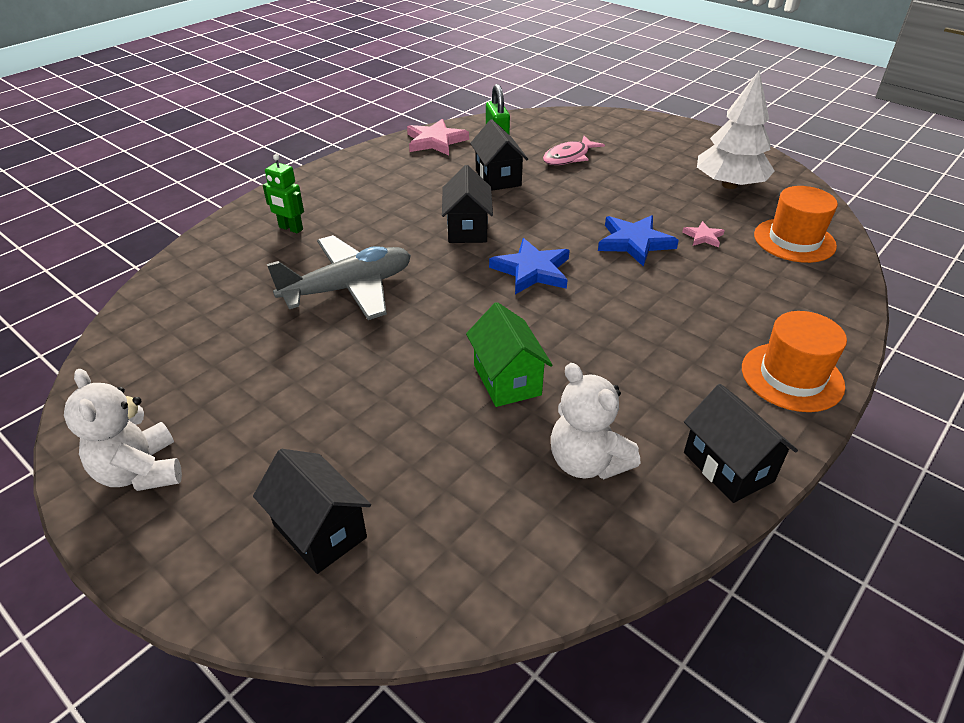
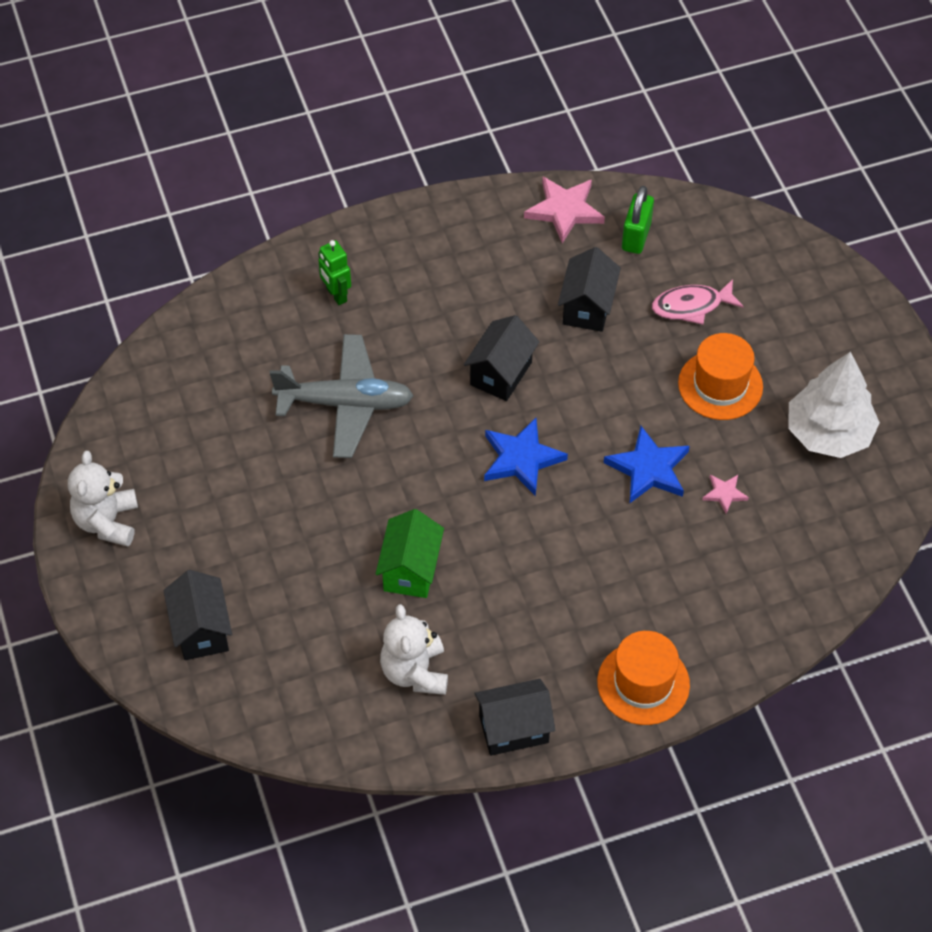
camera: 30 degrees right, 15 degrees up
black house [684,384,798,503] -> black house turned 75 degrees clockwise [474,679,555,756]
orange hat [754,186,838,263] -> orange hat moved to [678,333,763,420]

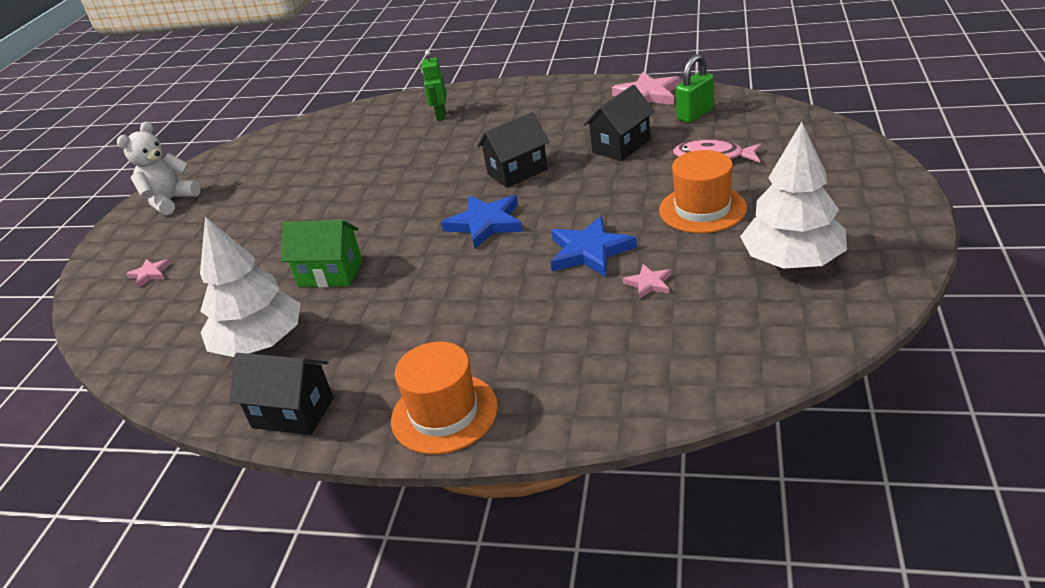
camera: 35 degrees right, 20 degrees down
black house [164,570,232,660] -> pink star [126,259,171,288]
grey plane [270,334,413,458] -> none
green house [376,509,444,598] -> green house turned 60 degrees clockwise [281,220,363,287]
white teddy bear [380,604,448,695] -> white tree [200,217,301,357]

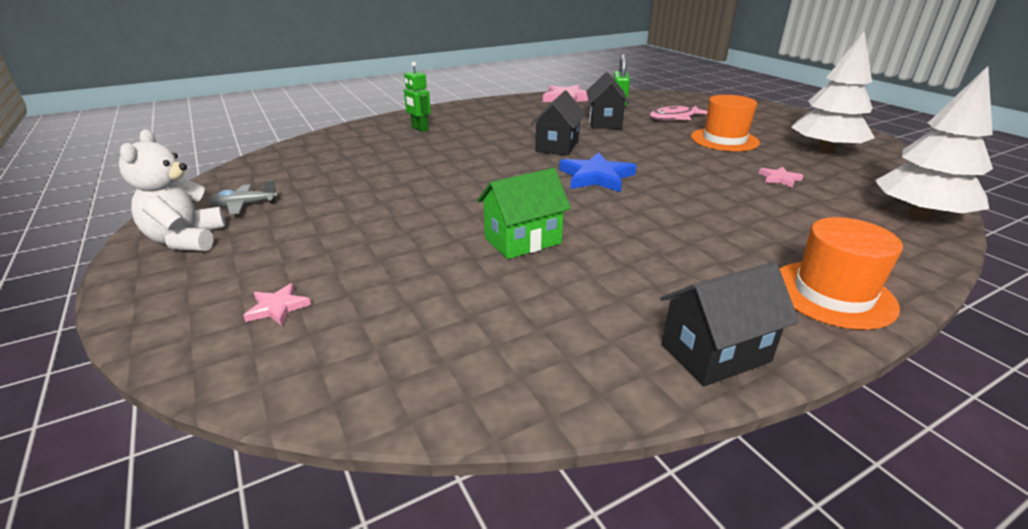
camera: 45 degrees left, 5 degrees down
white tree [200,217,301,357] -> white tree moved to [875,66,993,220]
blue star [551,216,637,277] -> none
none -> grey plane [208,180,278,215]

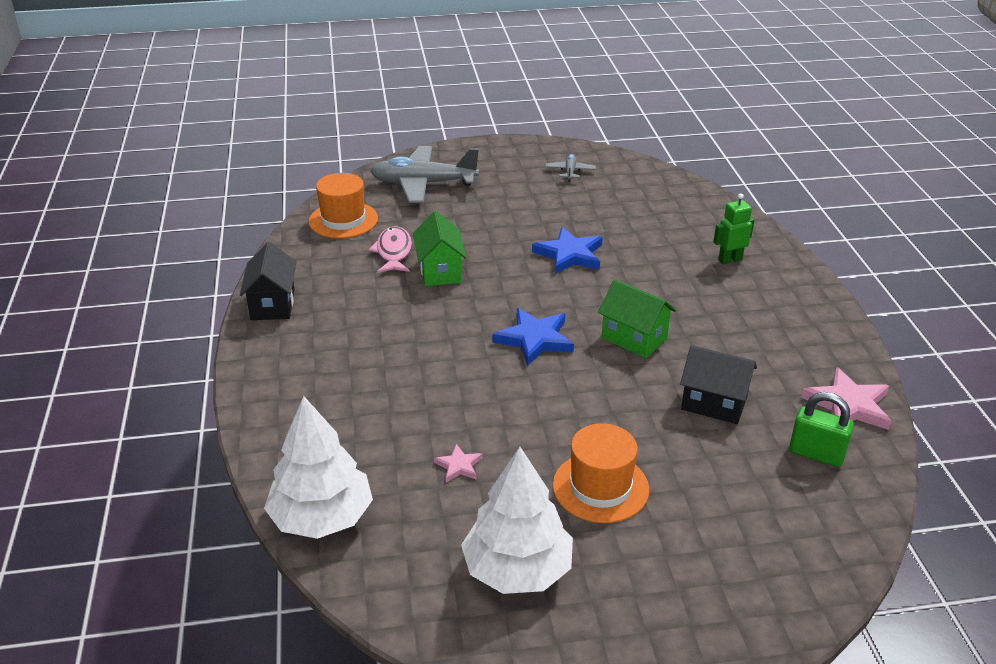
camera: 110 degrees right, 5 degrees up
white teddy bear [119,130,225,251] -> none
pink star [243,283,311,326] -> grey plane [371,146,479,203]
black house [531,91,585,156] -> green house [598,279,676,358]
pink fish [650,106,708,121] -> pink fish moved to [369,226,412,273]
orange hat [780,217,903,330] -> orange hat moved to [309,173,378,238]
none -> blue star [532,227,603,274]

